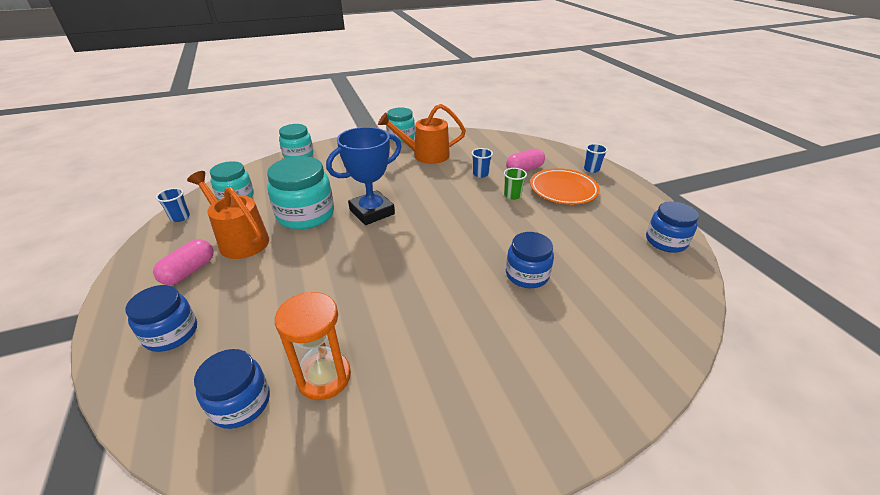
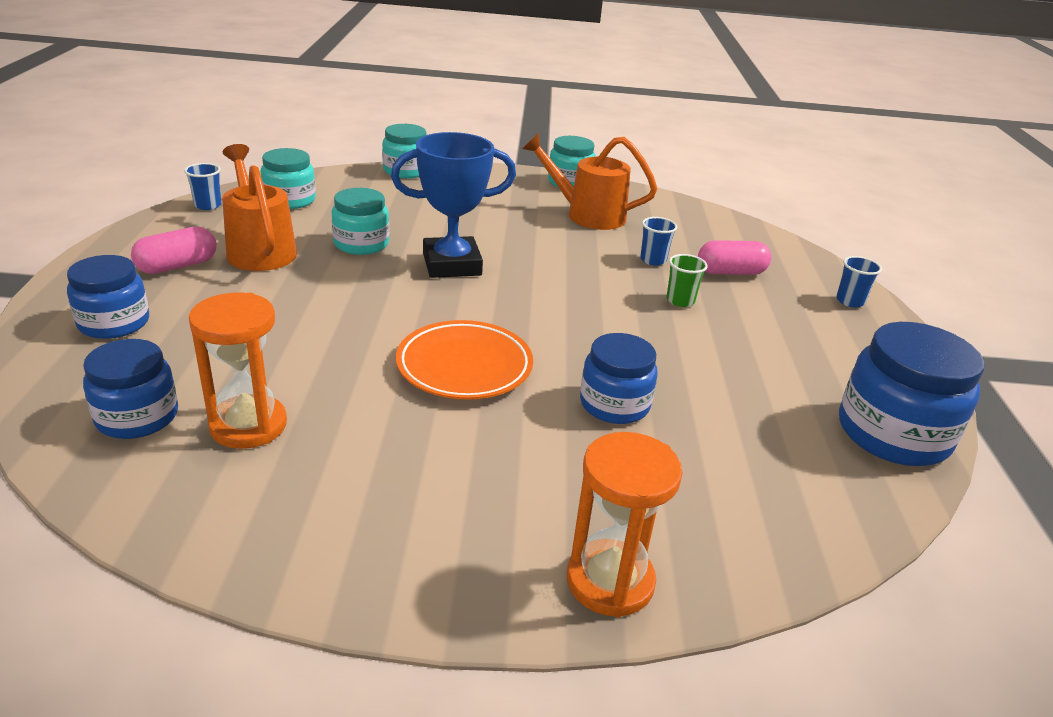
camera: 20 degrees right, 5 degrees down
turquoise jar [267,156,334,230] -> turquoise jar [332,188,389,255], size x0.65
orange plate [530,168,600,205] -> orange plate moved to [396,320,533,400]
blue jar [646,201,699,253] -> blue jar [839,322,984,466], size x1.55
none -> orange hourglass [567,432,683,617]

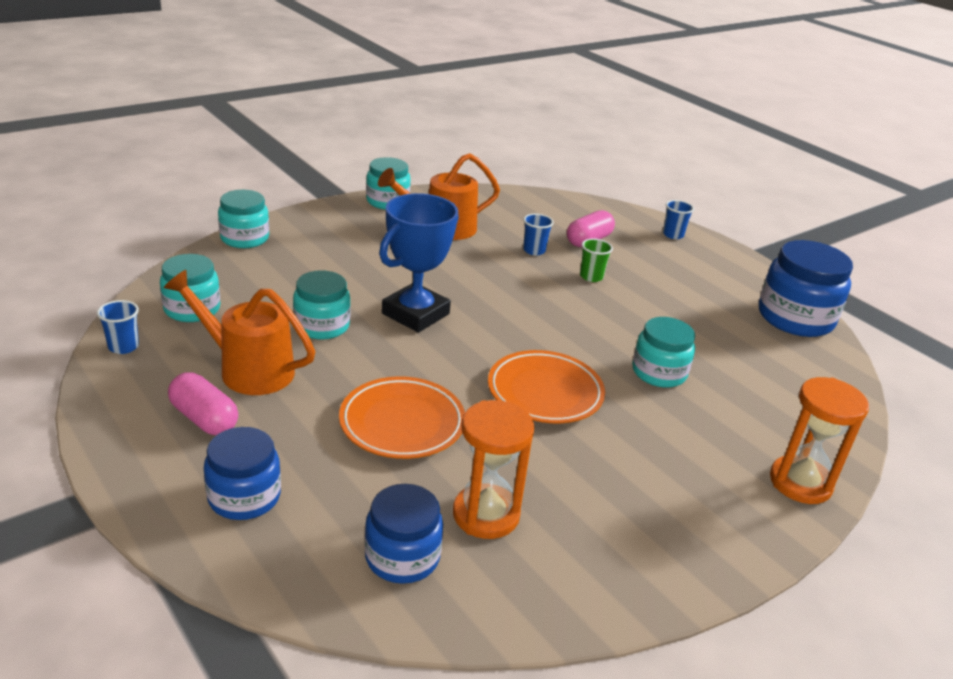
camera: 40 degrees left, 0 degrees up
pink capsule [131,227,217,274] -> pink capsule turned 60 degrees counterclockwise [168,373,238,435]
blue jar [580,333,658,424] -> turquoise jar [632,317,695,388]
none -> orange plate [339,376,465,459]

